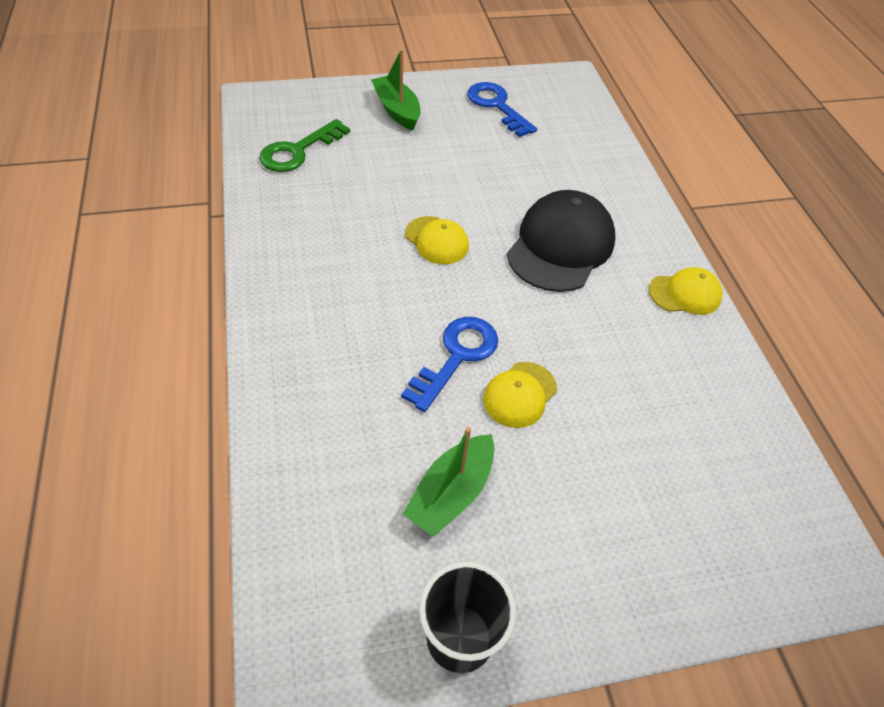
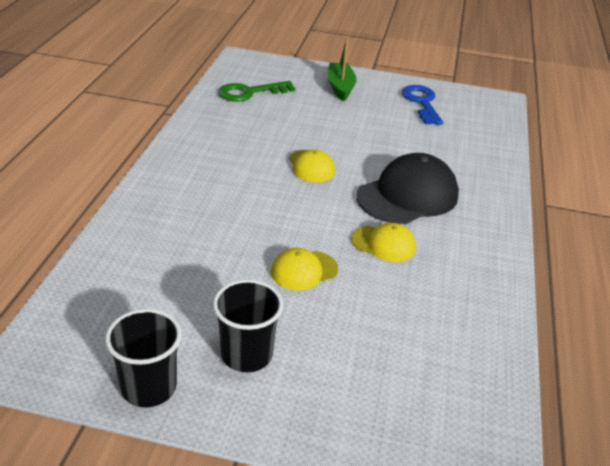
camera: 25 degrees right, 15 degrees down
blue key [401,317,498,412] -> none
green boat [403,427,495,537] -> none
yellow cap [649,267,723,315] -> yellow cap moved to [351,223,416,262]
none -> black cup [213,279,283,372]

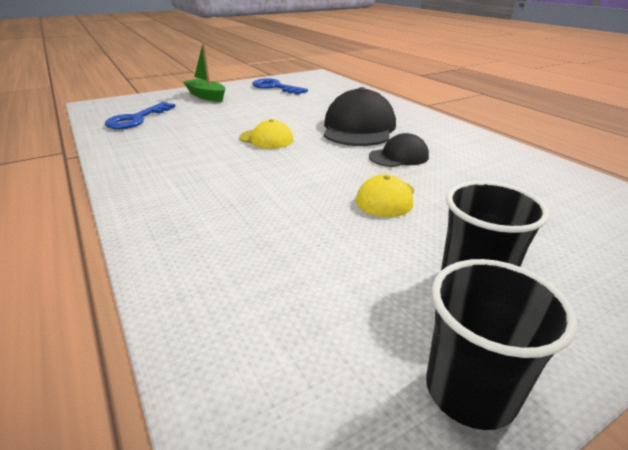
camera: 40 degrees left, 5 degrees down
green key [218,81,296,102] -> blue key [105,102,176,129]
yellow cap [351,223,416,262] -> black cap [369,133,429,167]

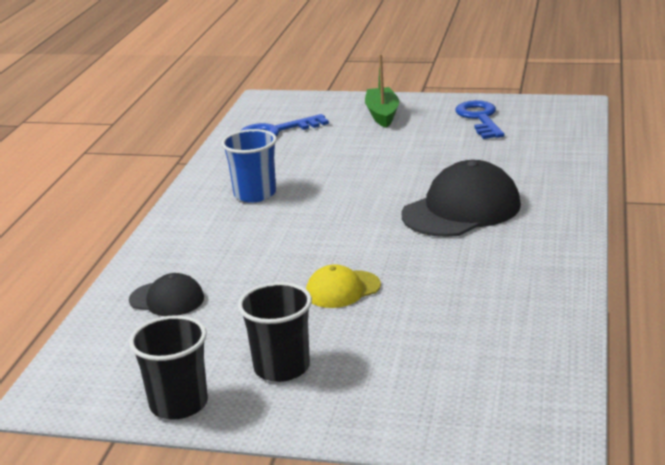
camera: 45 degrees right, 5 degrees down
yellow cap [239,119,294,149] -> none
black cap [369,133,429,167] -> black cap moved to [129,273,204,316]
none -> blue cup [221,129,277,203]

